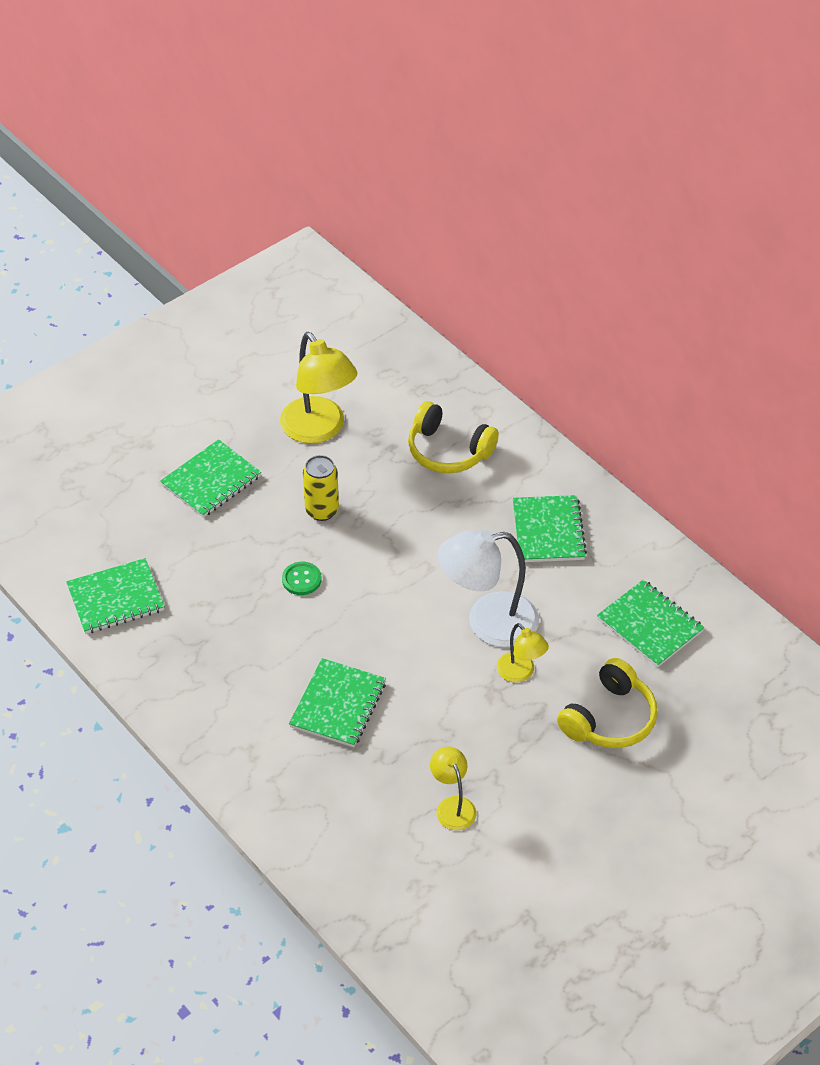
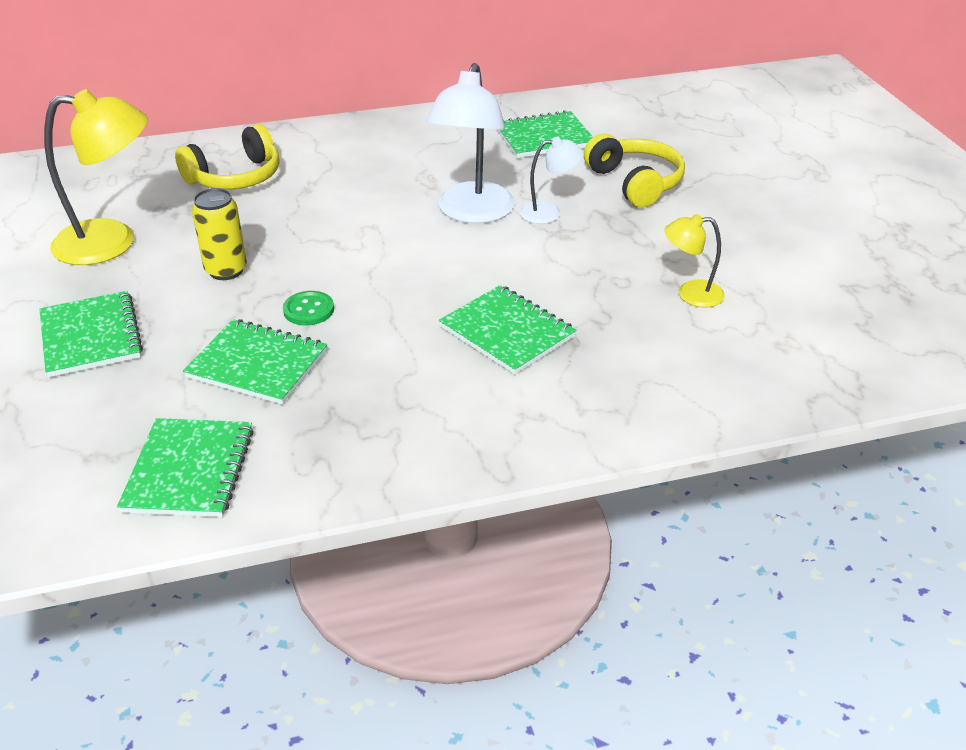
camera: 65 degrees left, 10 degrees down
yellow lamp [497,623,549,682] -> white lamp [519,136,583,224]
green notebook [513,495,587,562] -> green notebook moved to [183,319,327,404]

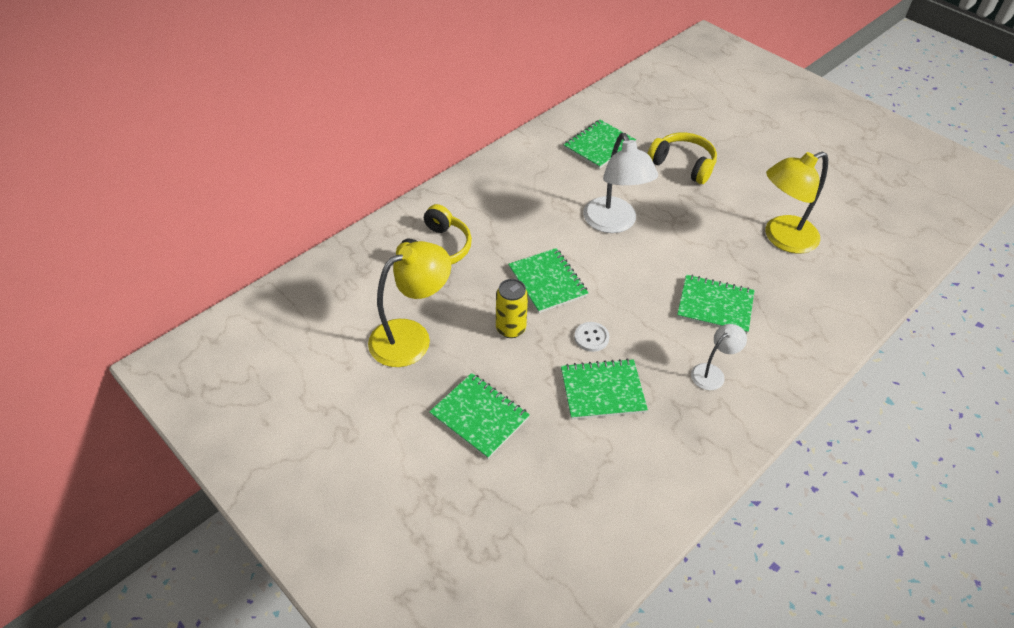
camera: 30 degrees left, 10 degrees up
green notebook [117,418,254,517] -> green notebook moved to [508,248,588,313]
green button [283,291,334,326] -> white button [574,322,609,352]
white lamp [519,136,583,224] -> white lamp moved to [691,324,747,390]
yellow lamp [664,214,725,307] -> yellow lamp [766,151,828,254], size x1.89

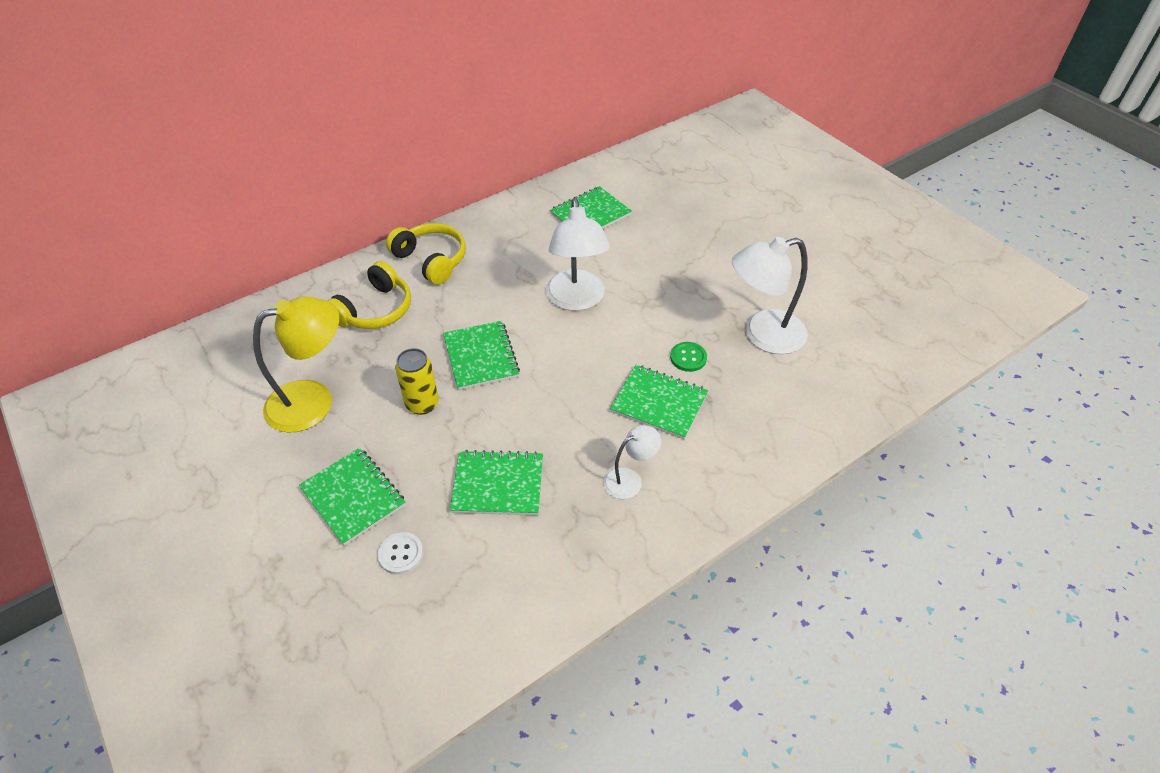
camera: 10 degrees right, 0 degrees up
white button [574,322,609,352] -> white button moved to [378,532,423,575]
yellow headphones [647,133,717,184] -> yellow headphones moved to [386,223,466,285]
yellow lamp [766,151,828,254] -> white lamp [732,237,808,354]
none -> green button [670,342,707,372]

